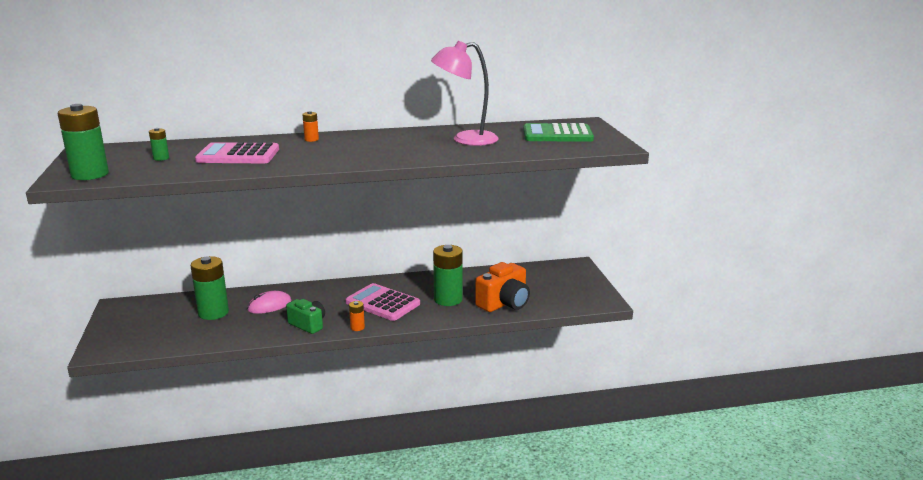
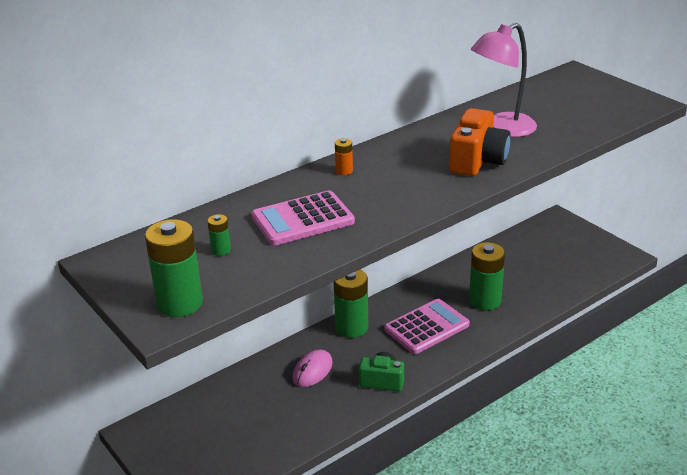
camera: 25 degrees left, 10 degrees up
green battery [190,256,229,320] -> green battery moved to [334,270,368,338]
pink calculator [346,283,420,321] -> pink calculator turned 135 degrees clockwise [384,299,470,354]
orange battery [349,301,365,331] -> none
orange camera [475,262,530,312] -> orange camera moved to [449,108,511,176]
green calculator [523,123,594,142] -> none

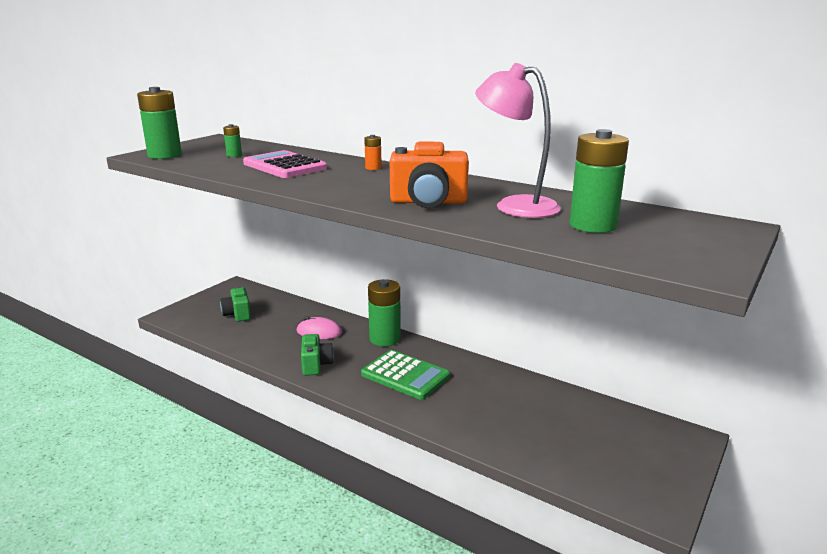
camera: 70 degrees right, 10 degrees down
pink calculator [384,299,470,354] -> green calculator [361,350,450,400]
green battery [469,242,505,310] -> green battery moved to [569,129,629,233]
none -> green camera [220,286,251,322]

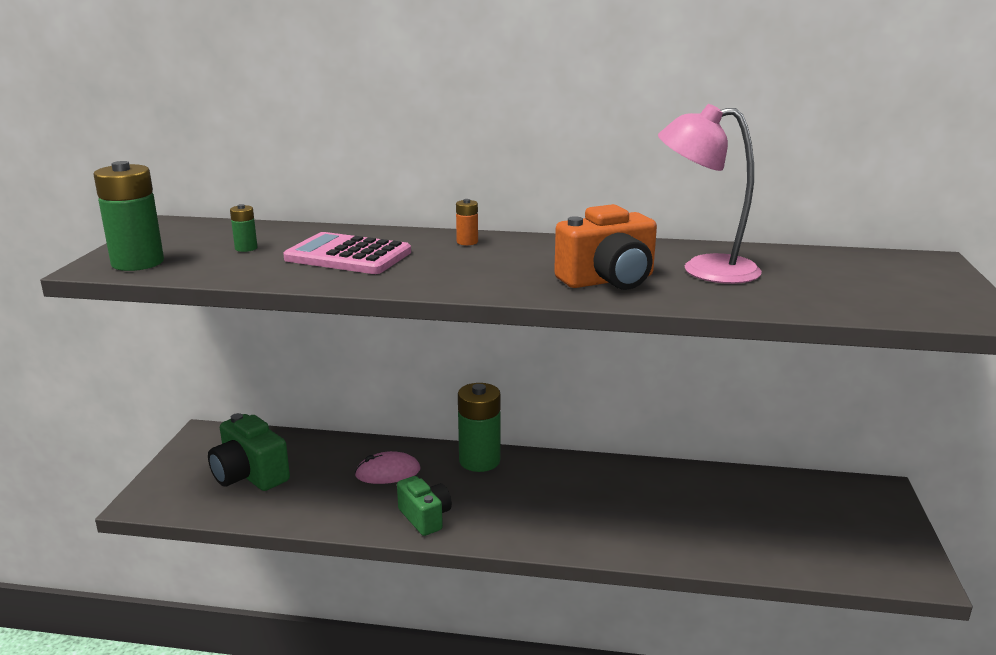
camera: 25 degrees left, 0 degrees up
green camera [220,286,251,322] -> green camera [208,413,290,491], size x1.50
green calculator [361,350,450,400] -> none
green battery [569,129,629,233] -> none

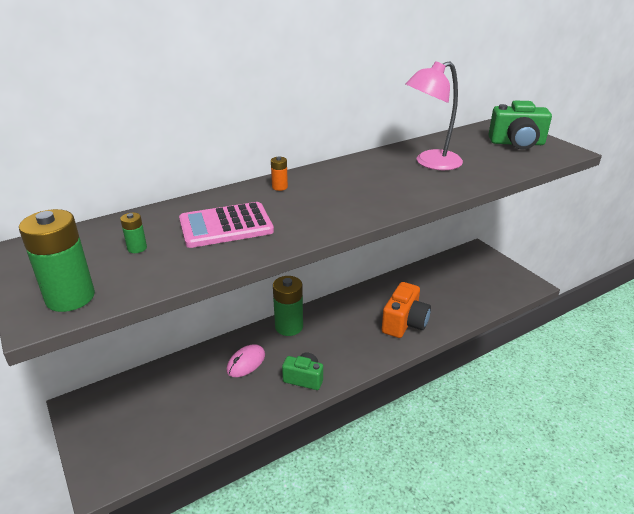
camera: 40 degrees left, 10 degrees up
green camera [208,413,290,491] -> green camera moved to [488,101,552,150]
orange camera [554,204,657,290] -> orange camera moved to [382,282,431,338]

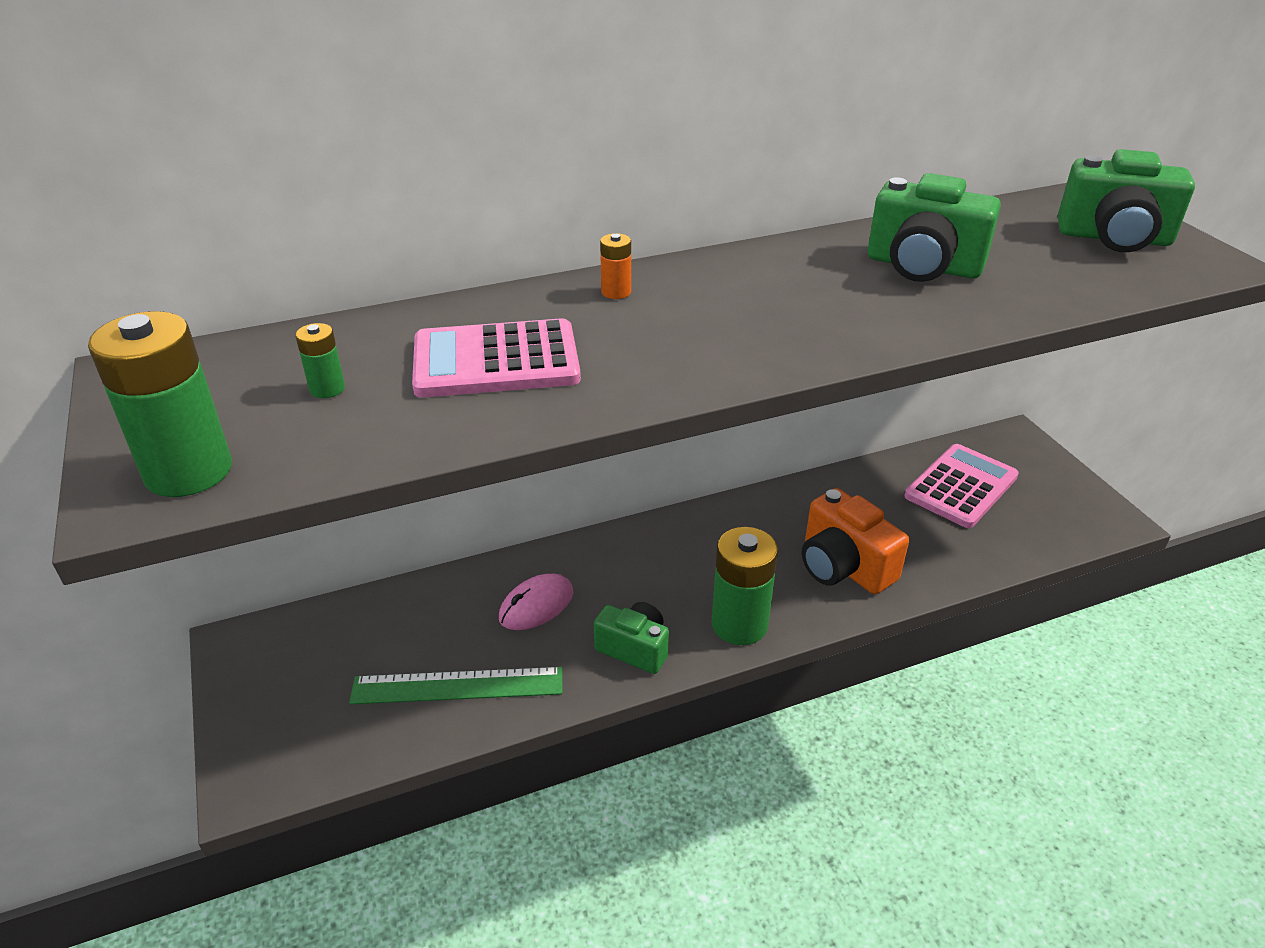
camera: 10 degrees right, 5 degrees up
green battery [273,276,303,336] -> green battery moved to [711,527,778,645]
orange camera [382,282,431,338] -> orange camera turned 105 degrees clockwise [802,488,909,594]
pink lamp [406,61,463,170] -> green camera [868,173,1001,282]
none -> green ruler [349,667,562,704]
none -> pink calculator [904,444,1019,528]

